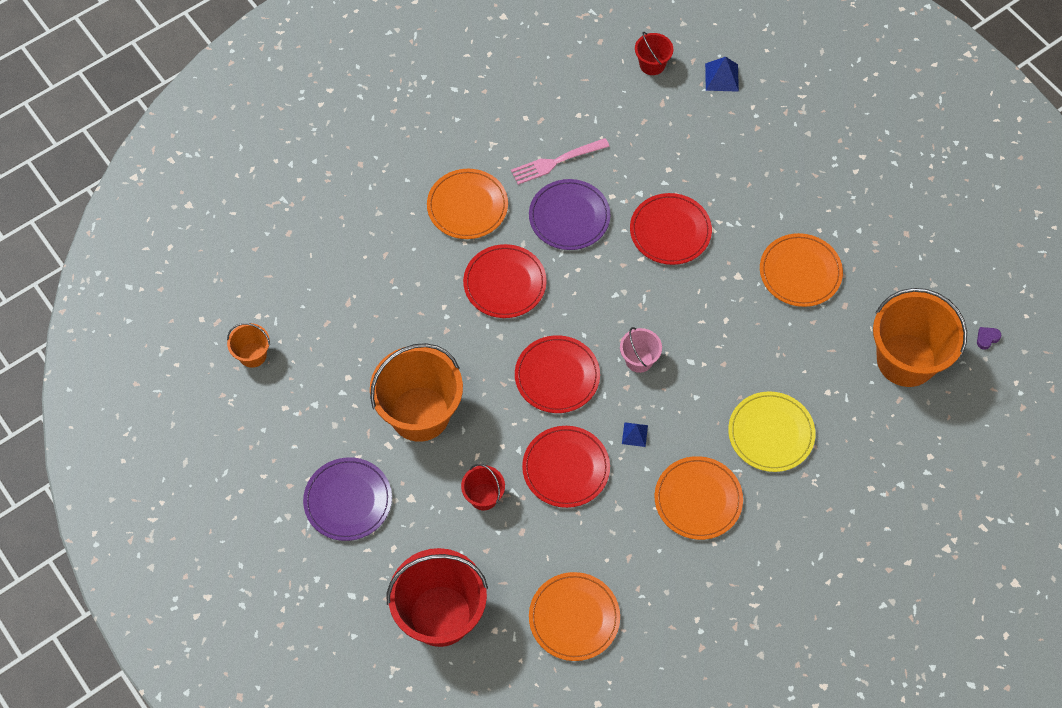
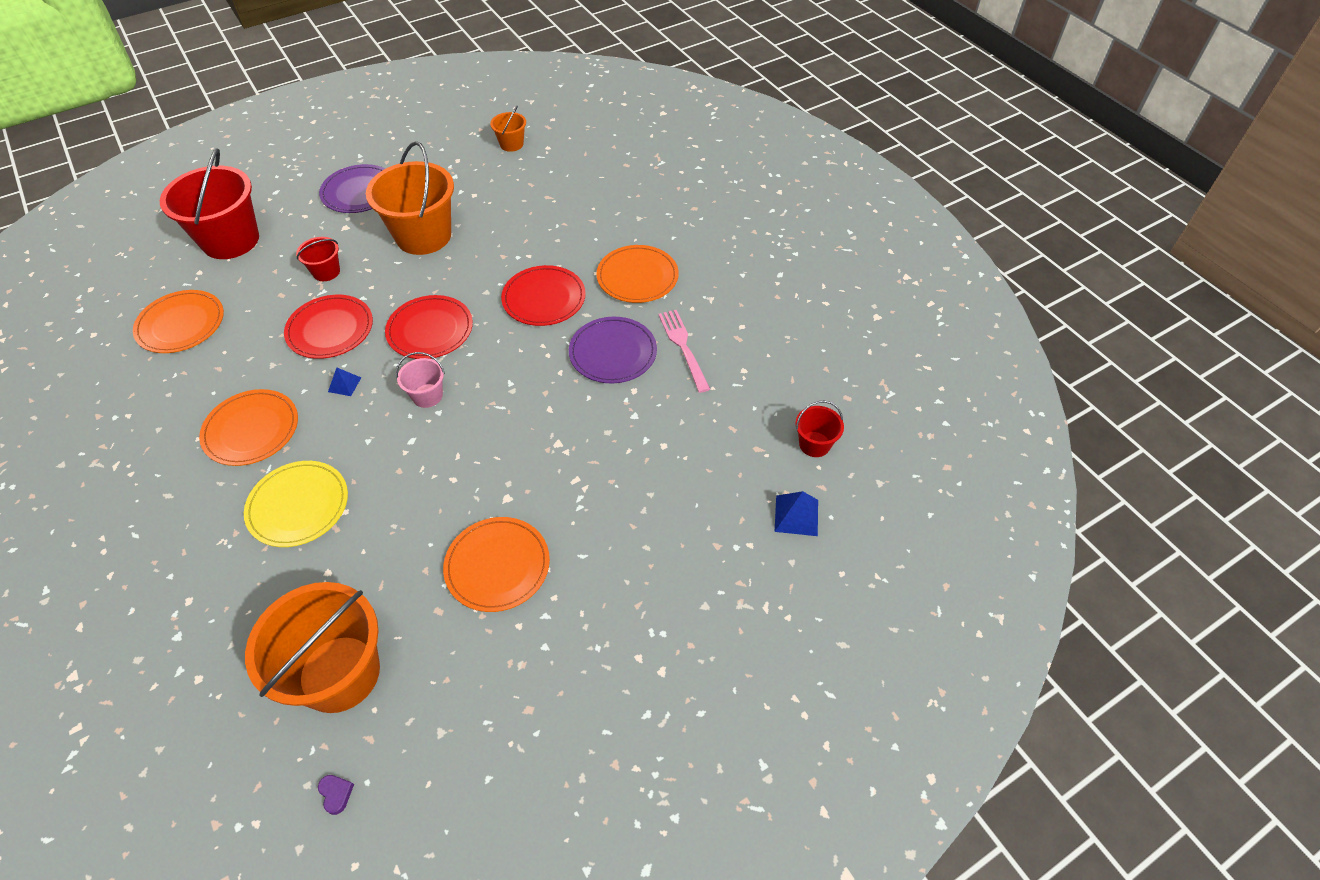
camera: 95 degrees right, 10 degrees down
red plate [630,193,712,265] -> none

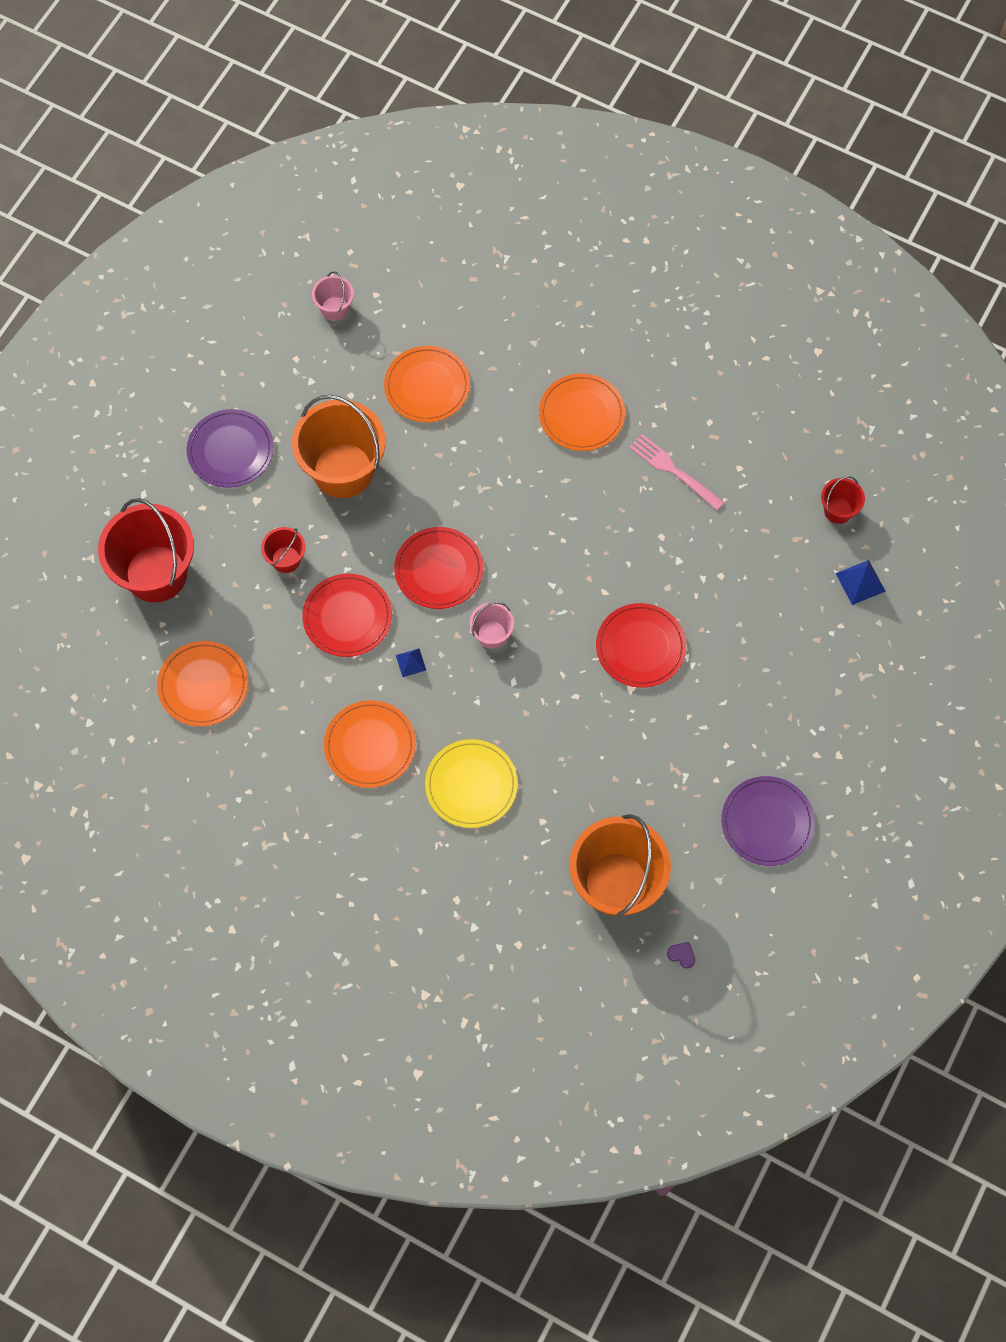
camera: 30 degrees left, 15 degrees up
orange plate [443,517,550,612] -> orange plate moved to [384,346,470,422]
orange bucket [490,106,526,152] -> pink bucket [312,272,354,321]
red plate [501,265,586,326] -> red plate moved to [596,603,686,688]
purple plate [569,317,657,383] -> purple plate moved to [721,776,815,866]

